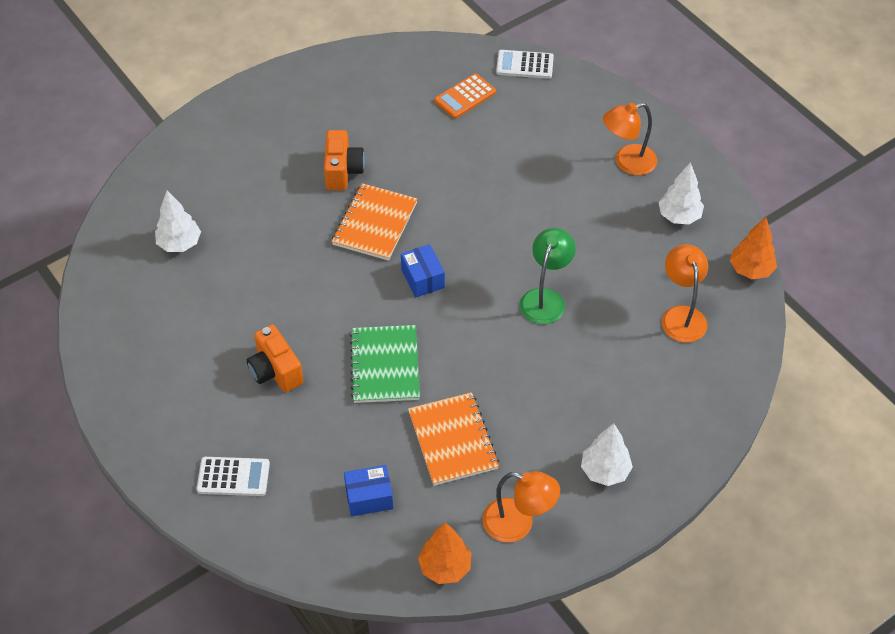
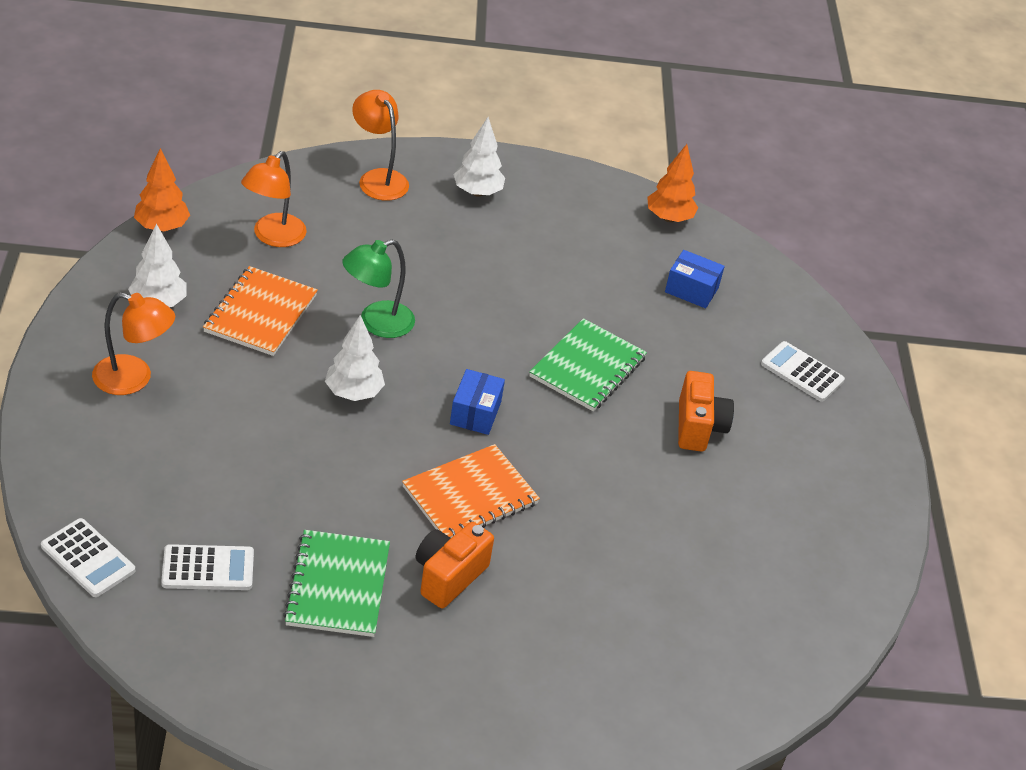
camera: 150 degrees left, 10 degrees down
white tree [155,191,201,252] -> white tree moved to [325,315,385,401]
orange notebook [408,392,499,486] -> orange notebook moved to [203,266,318,356]
orange calculator [434,73,496,119] -> white calculator [161,544,254,590]
orange lamp [483,471,560,542] -> orange lamp moved to [352,90,409,201]
none -> green notebook [283,530,390,637]

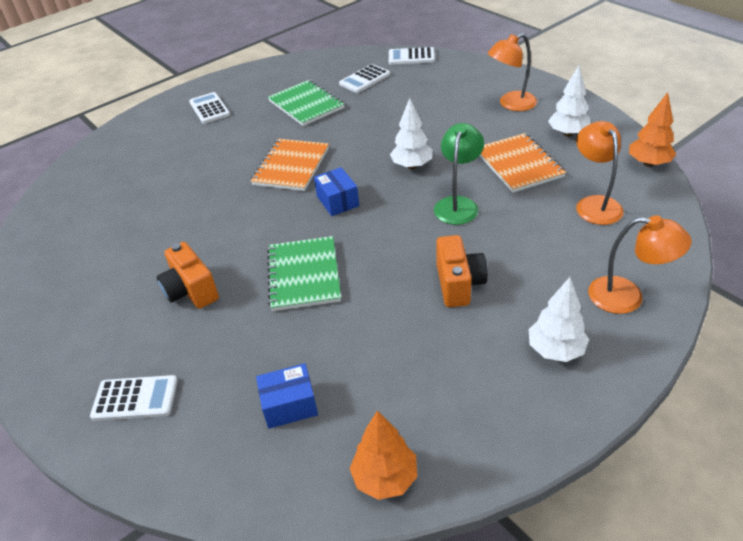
camera: 150 degrees right, 0 degrees up
orange camera [416,522,494,609] -> orange camera moved to [436,235,488,307]
none -> white calculator [189,92,230,124]

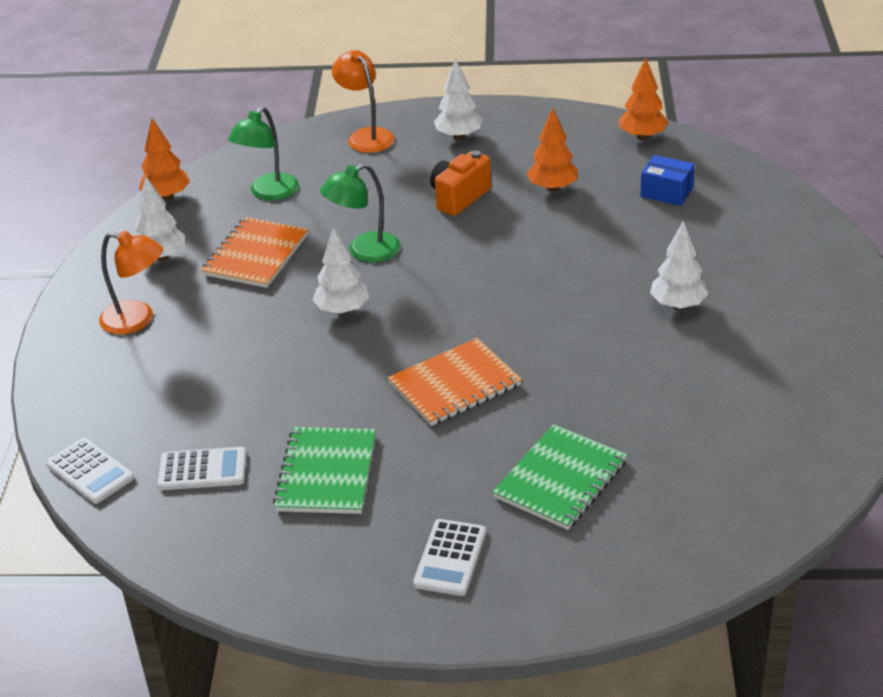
camera: 140 degrees left, 5 degrees down
white calculator [90,375,178,421] -> none
orange camera [157,242,219,309] -> white tree [650,220,708,310]
green notebook [267,236,341,311] -> green notebook moved to [492,424,627,530]
blue box [314,167,359,216] -> none
orange lamp [576,121,624,225] -> green lamp [228,106,299,200]
none -> orange tree [527,108,578,192]

